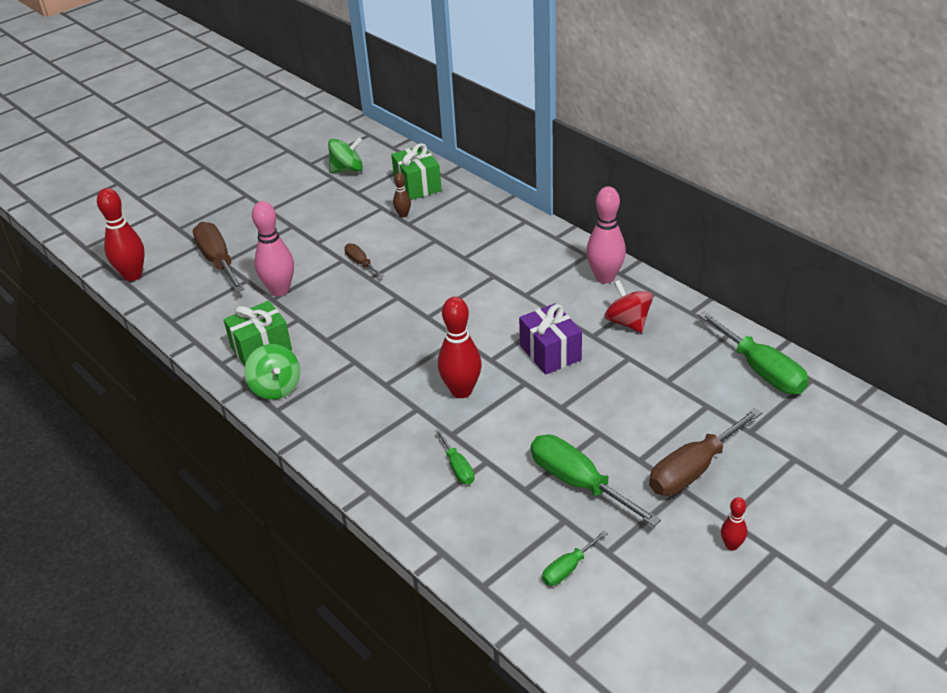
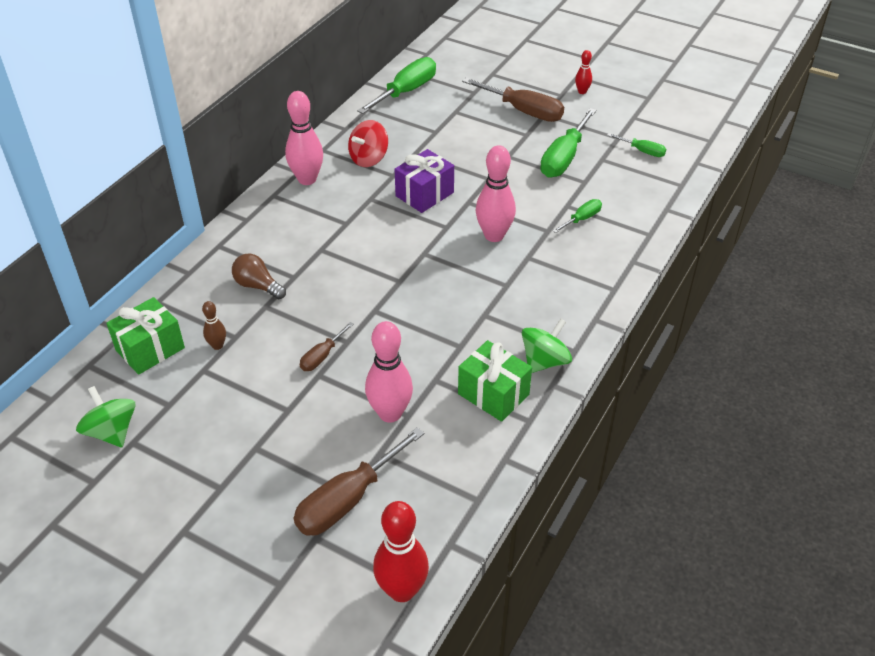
camera: 110 degrees left, 5 degrees up
red bowling pin [438,297,481,398] -> pink bowling pin [476,145,516,242]
none -> brown light bulb [232,254,286,299]

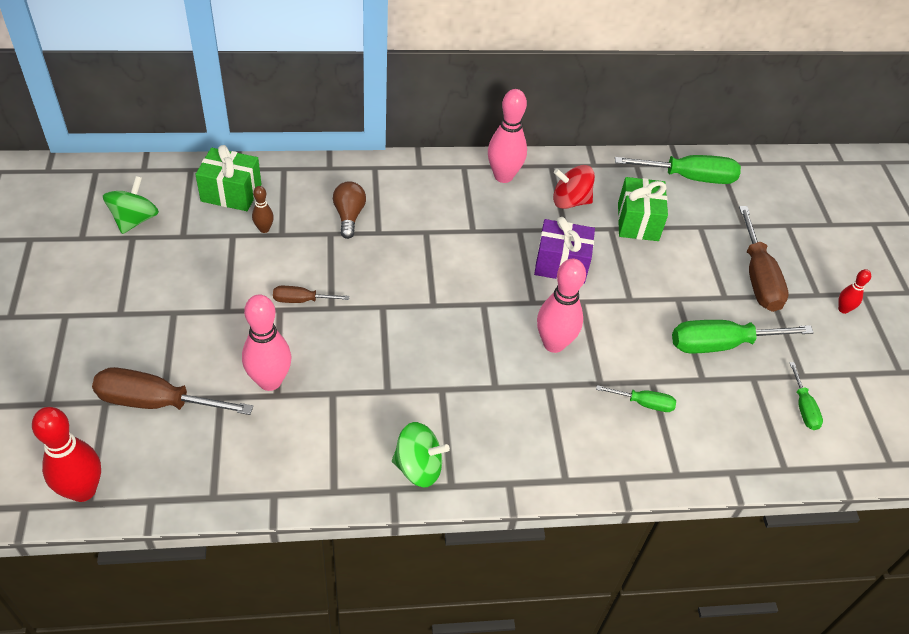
camera: 50 degrees right, 5 degrees up
green gift [458,340,532,422] -> green gift moved to [618,177,668,241]

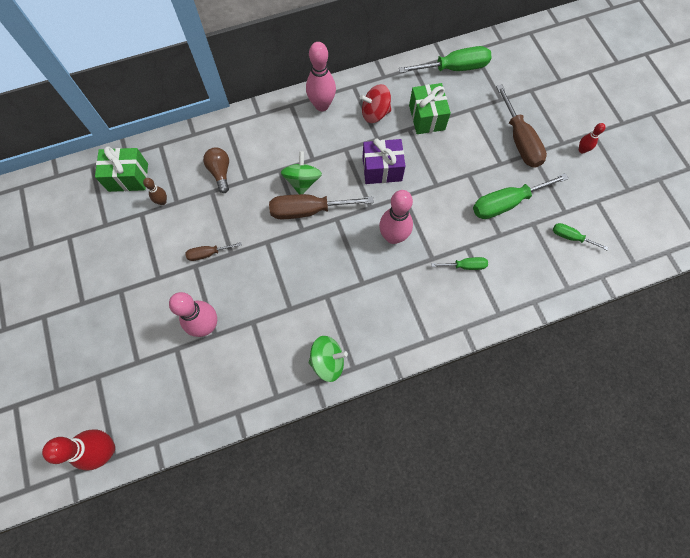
camera: 10 degrees left, 20 degrees up
brown screwdriver [92,367,253,415] -> brown screwdriver moved to [269,194,374,219]
green spinning top [103,176,159,234] -> green spinning top moved to [281,151,322,194]
green screwdriver [790,362,823,430] -> green screwdriver turned 135 degrees clockwise [553,223,608,250]

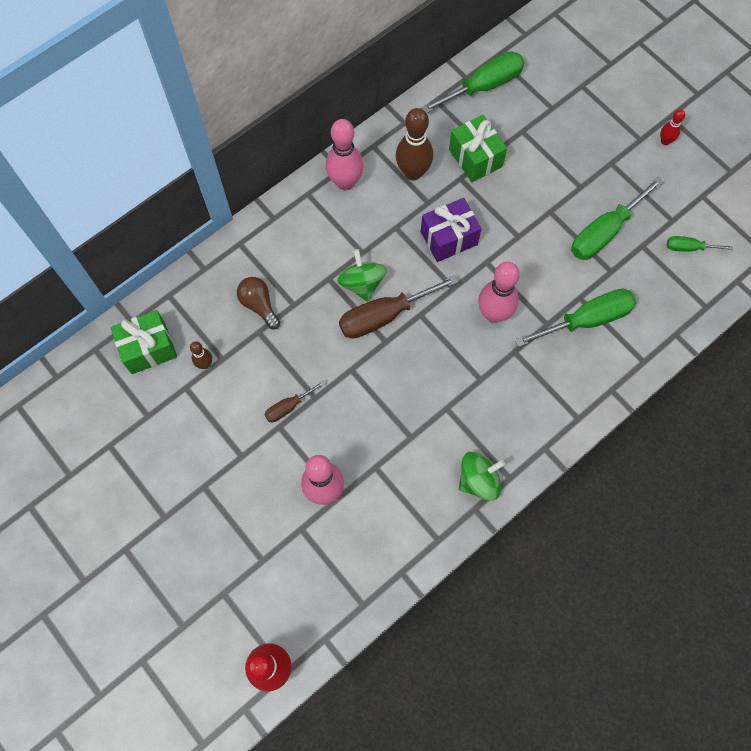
camera: 20 degrees left, 0 degrees up
red spinning top [360,84,391,123] -> brown bowling pin [396,108,433,180]
green screwdriver [431,257,488,270] -> green screwdriver [515,289,636,347], size x1.91
brown screwdriver [496,84,547,168] -> none

